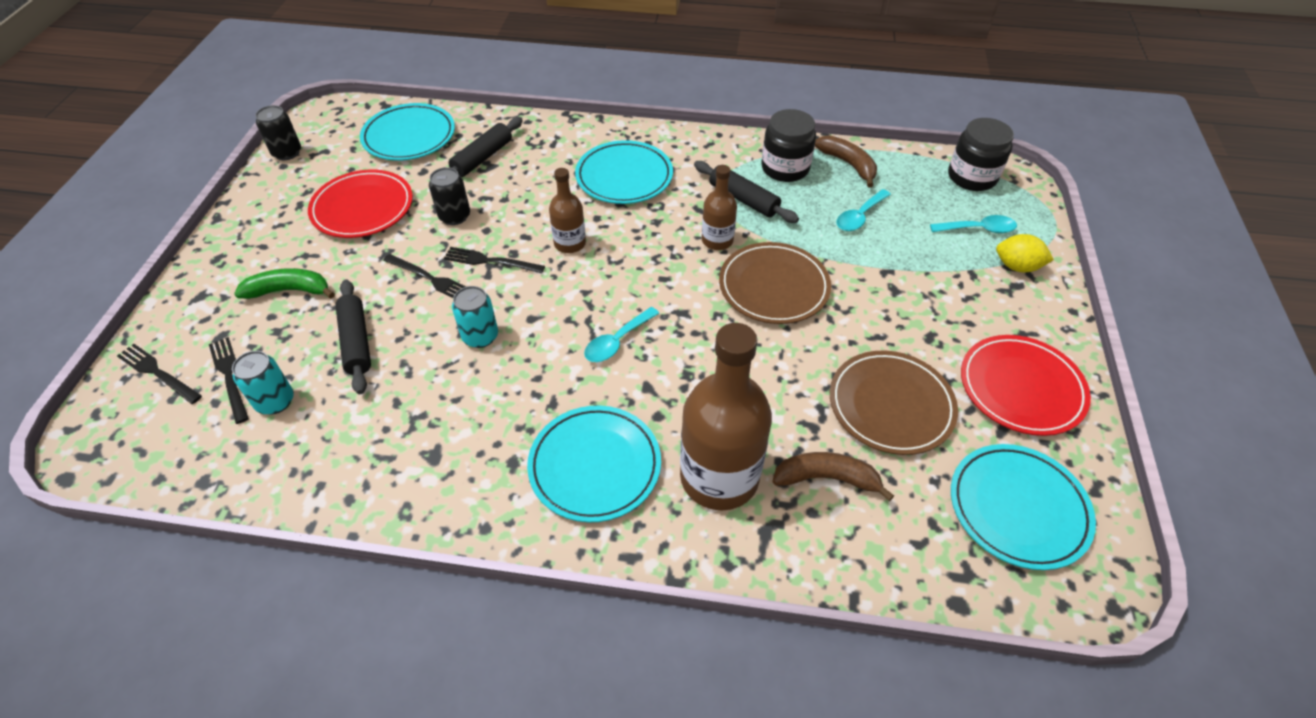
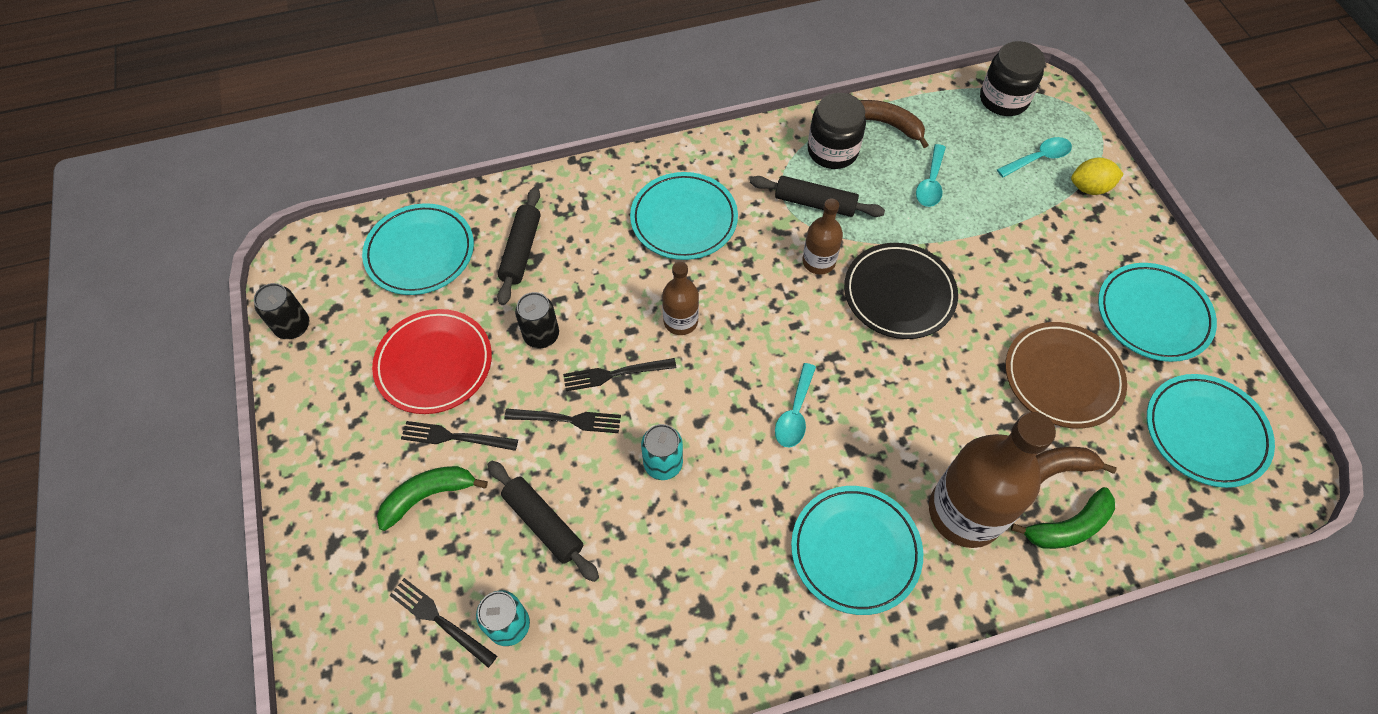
camera: 25 degrees left, 10 degrees up
black fork [117,344,202,404] -> black fork moved to [401,421,518,451]
brown plate [719,242,831,324] -> black plate [844,243,958,339]
red plate [961,335,1091,436] -> turquoise plate [1098,263,1217,362]
none -> green banana [1011,487,1115,549]

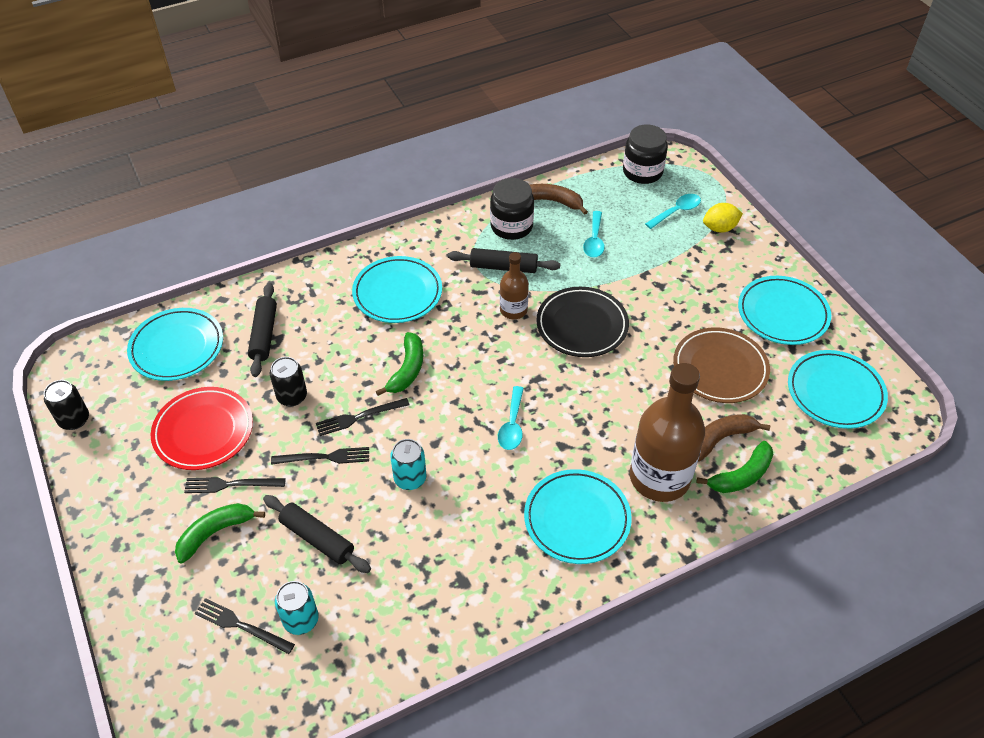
camera: 10 degrees left, 10 degrees down
brown bottle [662,261,699,335] -> green banana [376,332,423,396]

